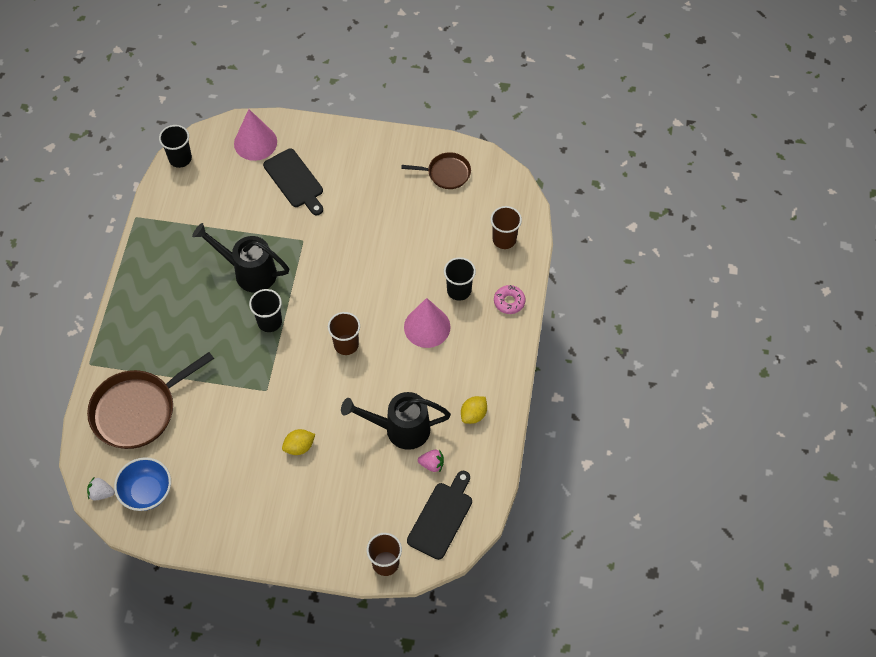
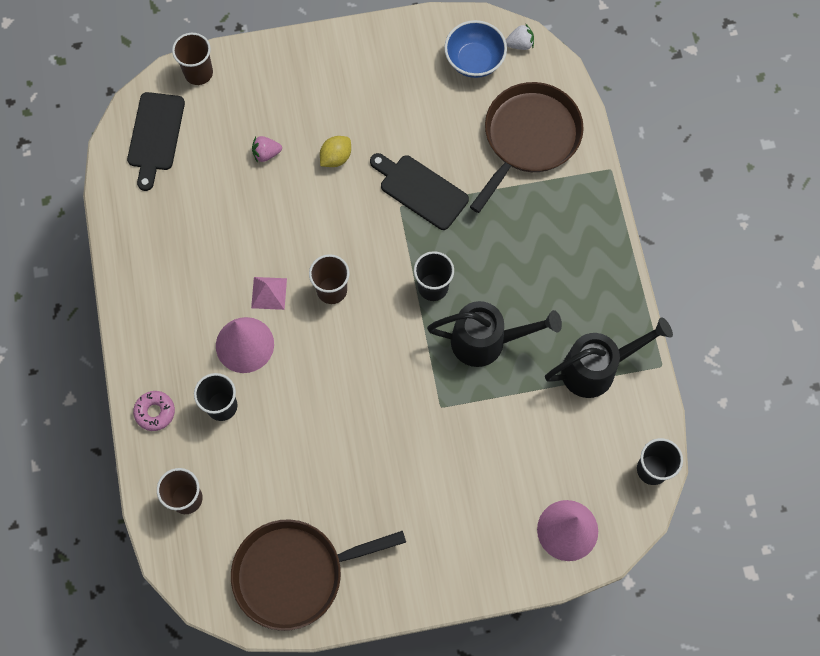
camera: 160 degrees right, 10 degrees up
black cutting board [263,149,323,215] -> black cutting board moved to [370,153,469,230]
black watering can [341,392,451,450] -> black watering can moved to [545,317,673,398]
brown pan [401,152,471,189] -> brown pan [231,519,406,631], size x1.81
pink strawberry [418,449,444,473] -> pink strawberry moved to [252,136,282,163]
yellow lemon [461,396,487,424] -> none
none -> pink pyramid [251,277,287,310]

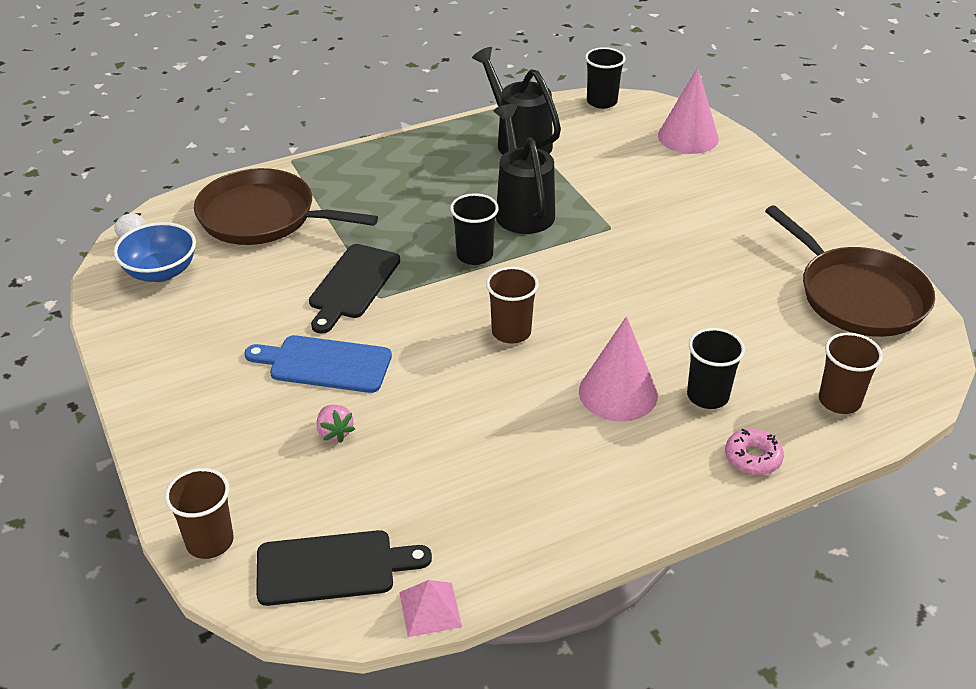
camera: 105 degrees left, 30 degrees down
pink pyramid [251,277,287,310] -> pink pyramid moved to [399,580,462,637]
yellow lemon [320,136,351,167] -> blue cutting board [244,335,392,393]

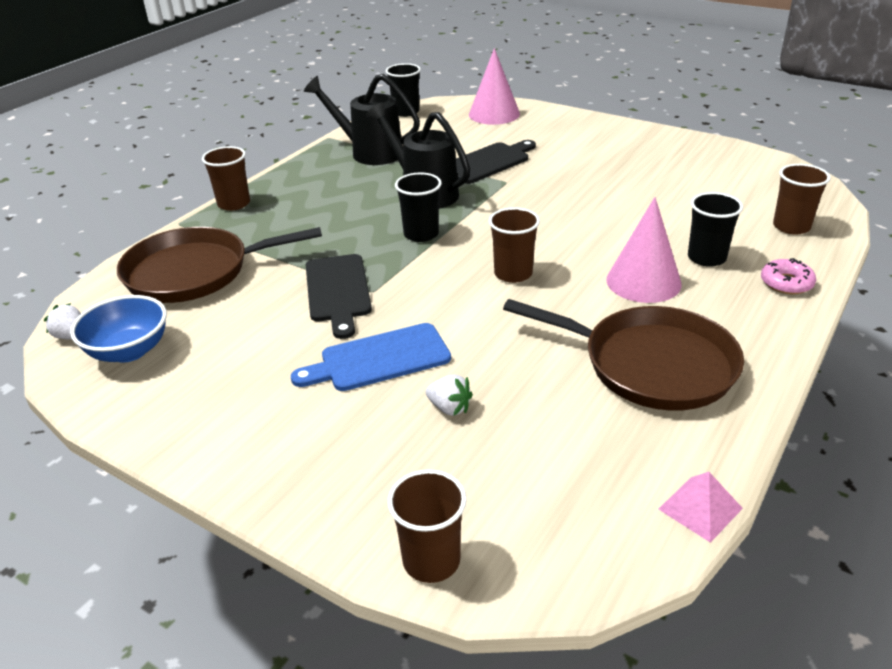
camera: 30 degrees left, 5 degrees down
black cutting board [256,530,432,606] -> black cutting board moved to [456,140,536,184]
pink strawberry [317,405,355,443] -> white strawberry [426,374,473,416]
brown pan [765,205,935,337] -> brown pan moved to [503,299,744,411]
none -> brown cup [202,146,250,211]

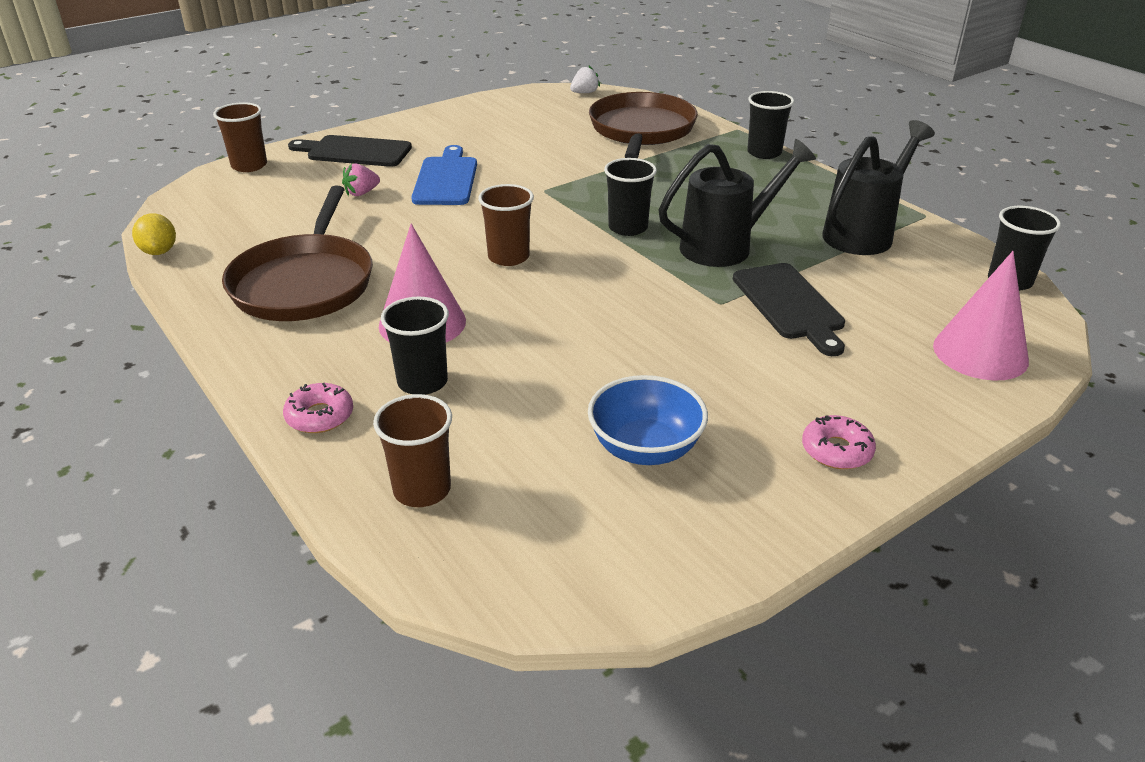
camera: 110 degrees right, 0 degrees up
blue bowl [70,295,167,363] -> blue bowl moved to [588,375,708,465]
brown cup [202,146,250,211] -> black cup [747,91,794,159]
black cutting board [306,254,372,339] -> black cutting board moved to [288,135,412,167]
white strawberry [426,374,473,416] -> pink strawberry [342,164,380,196]
brown pan [503,299,744,411] -> brown pan turned 45 degrees counterclockwise [222,186,373,321]
pink pyramid [659,472,743,543] -> yellow lemon [132,213,176,255]
none -> pink donut [802,415,876,469]

